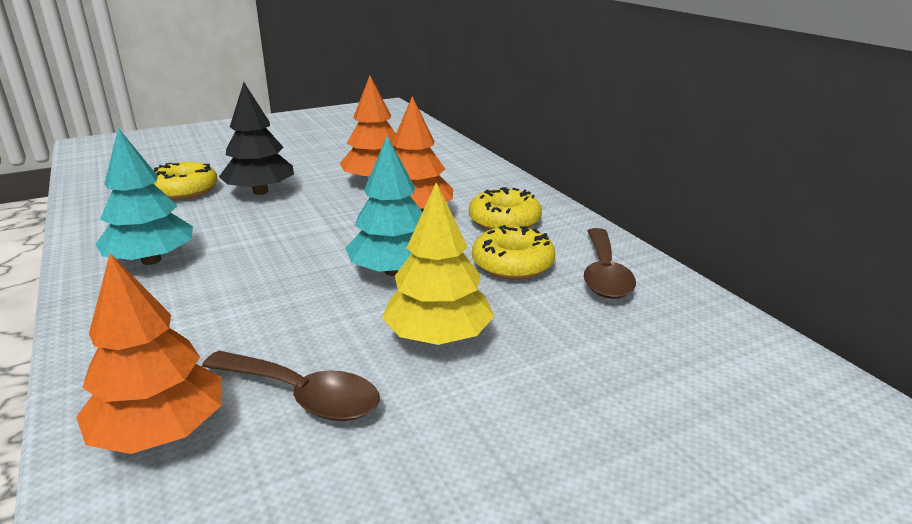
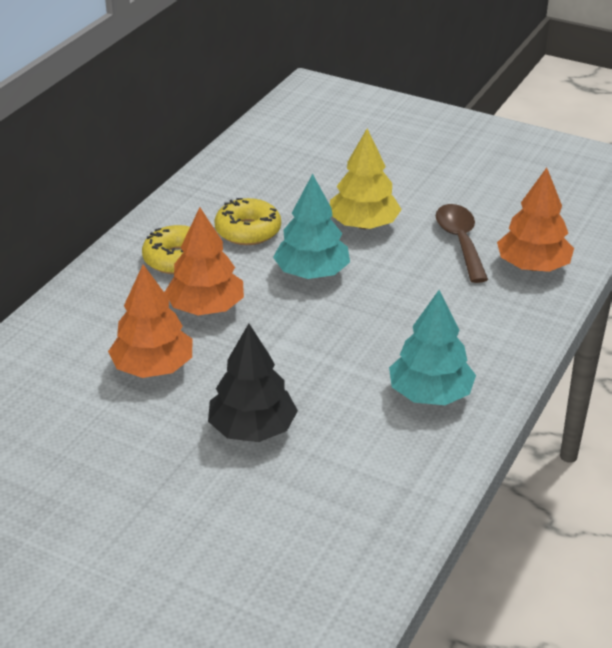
camera: 125 degrees left, 10 degrees up
yellow donut [153,162,218,200] -> none
brown spoon [584,228,636,299] -> none

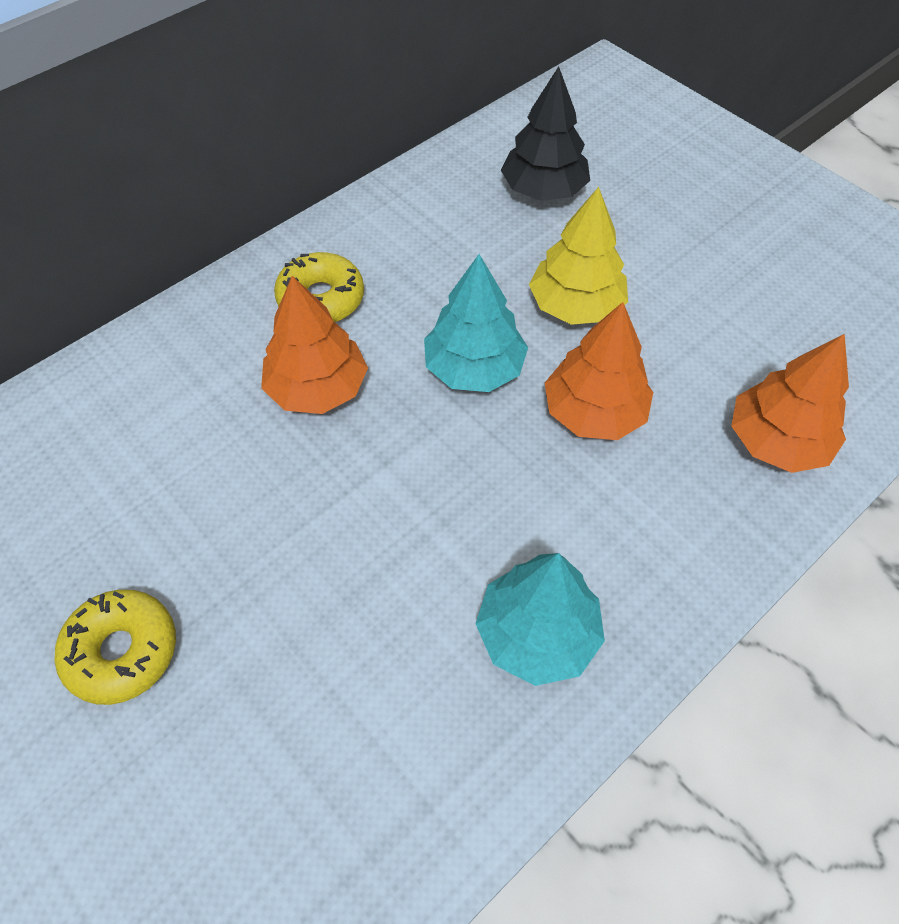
camera: 20 degrees right, 20 degrees up
orange tree [108,264,192,378] -> orange tree moved to [545,302,653,440]
black tree [208,324,298,442] -> black tree moved to [501,66,590,201]
yellow donut [214,198,281,245] -> yellow donut moved to [55,590,176,705]
brown spoon [436,204,488,283] -> none

